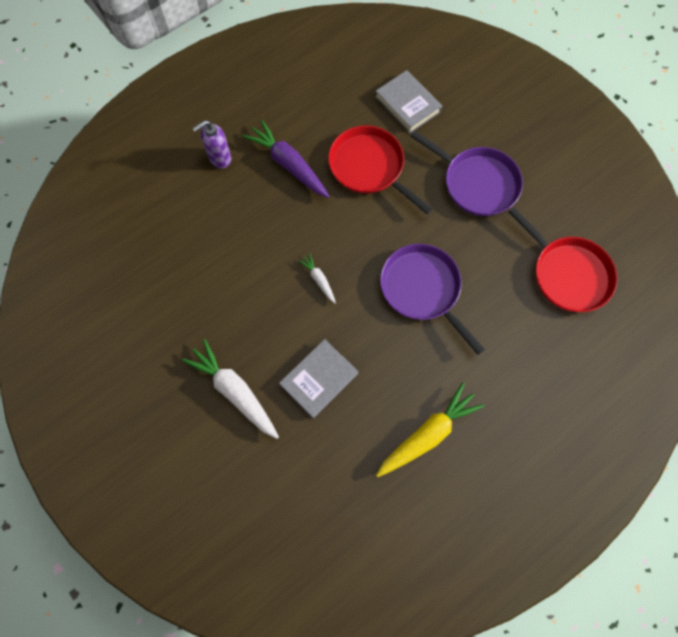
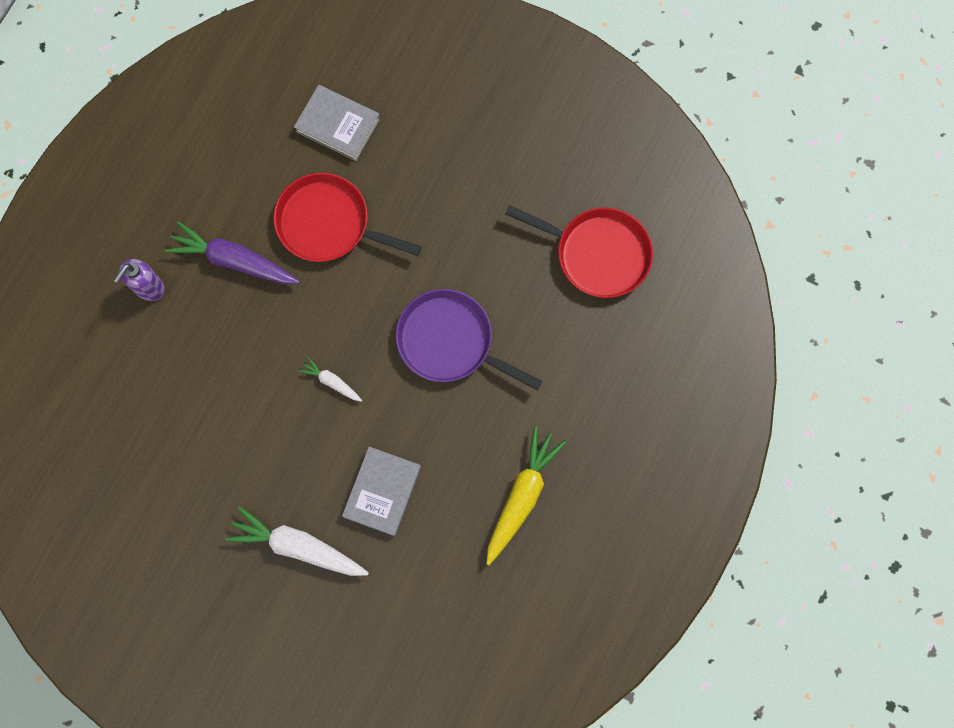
camera: 25 degrees left, 5 degrees up
purple pan [410,130,523,216] -> none

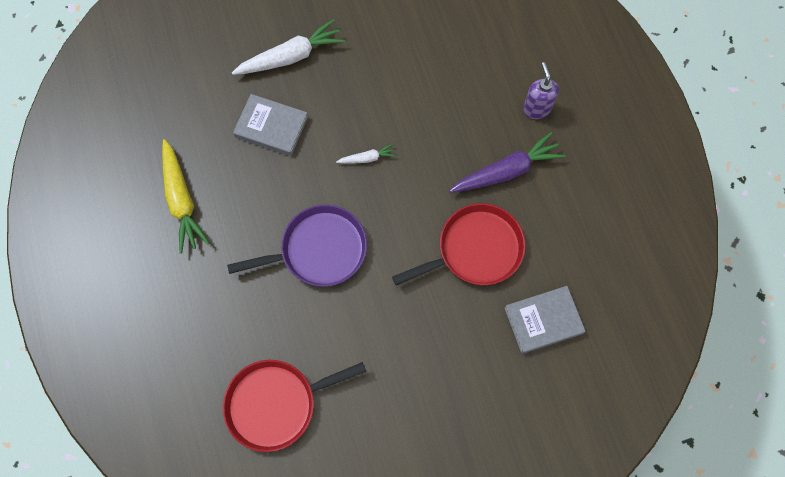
camera: 135 degrees right, 5 degrees down
grey book [342,447,421,536] -> grey book turned 45 degrees counterclockwise [233,94,308,156]

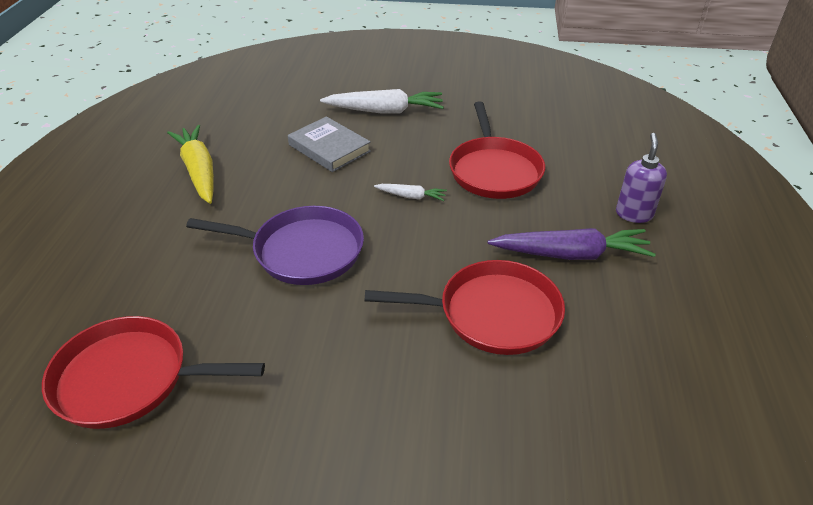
camera: 25 degrees right, 30 degrees down
yellow carrot [162,139,210,254] -> yellow carrot turned 150 degrees clockwise [167,125,214,204]
grey book [504,286,586,354] -> none
none -> red pan [449,101,545,199]

